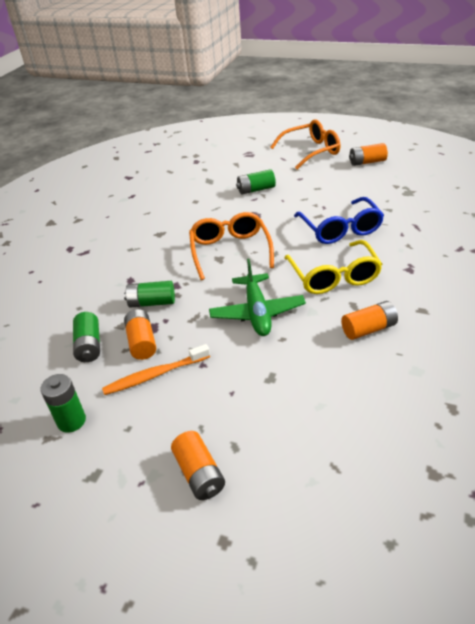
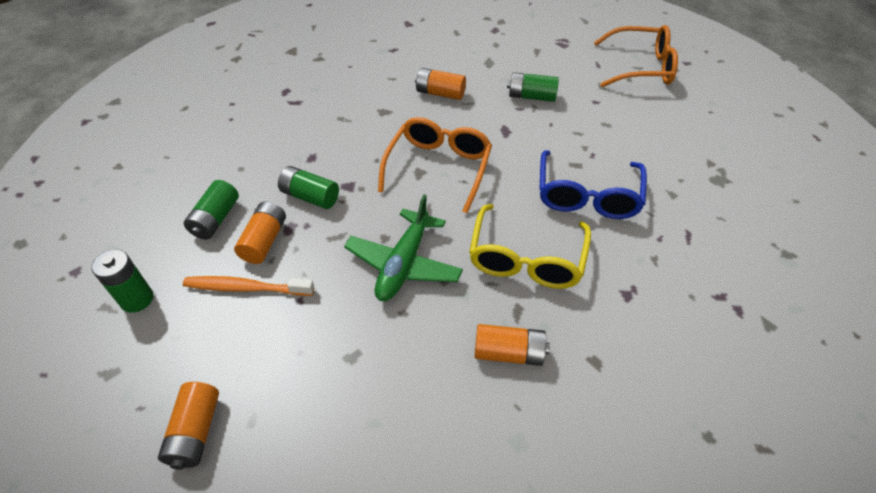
camera: 25 degrees right, 10 degrees up
orange battery [349,143,388,166] -> orange battery moved to [415,68,466,100]

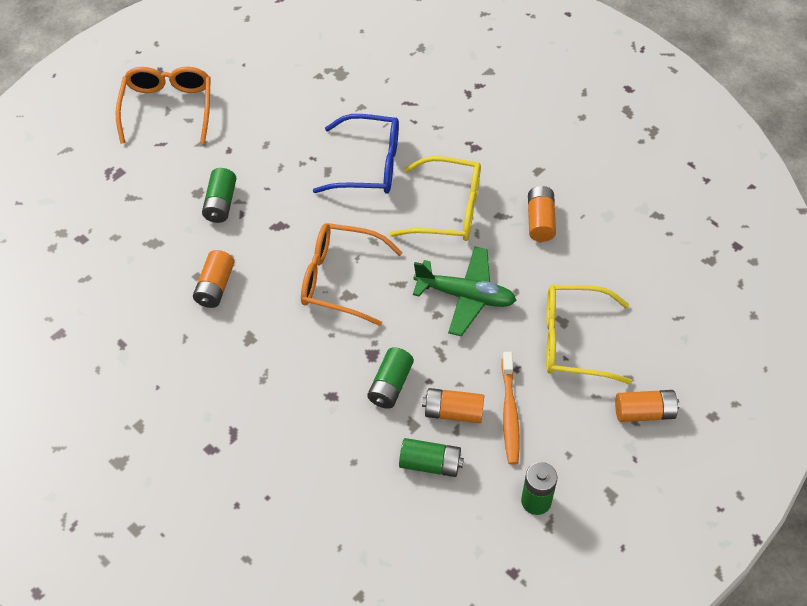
camera: 95 degrees left, 5 degrees up
none -> yellow glasses [546,285,632,384]

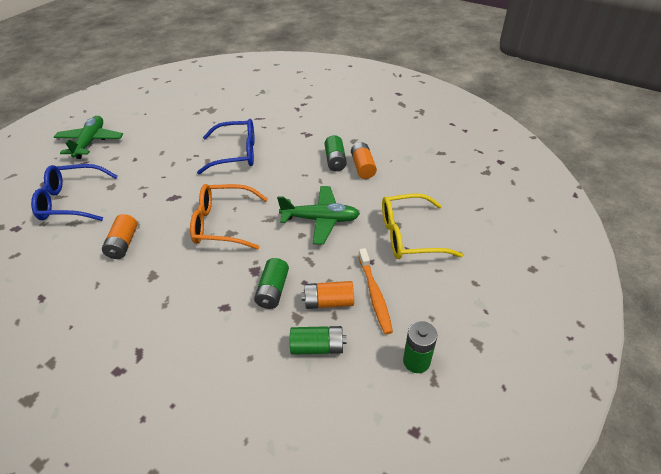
camera: 10 degrees left, 10 degrees down
orange glasses [116,67,211,144] -> green plane [54,116,123,159]
green battery [202,168,236,223] -> green battery moved to [325,135,347,171]
yellow glasses [390,156,481,241] -> none
orange battery [615,390,680,422] -> none
none -> blue glasses [31,164,118,221]

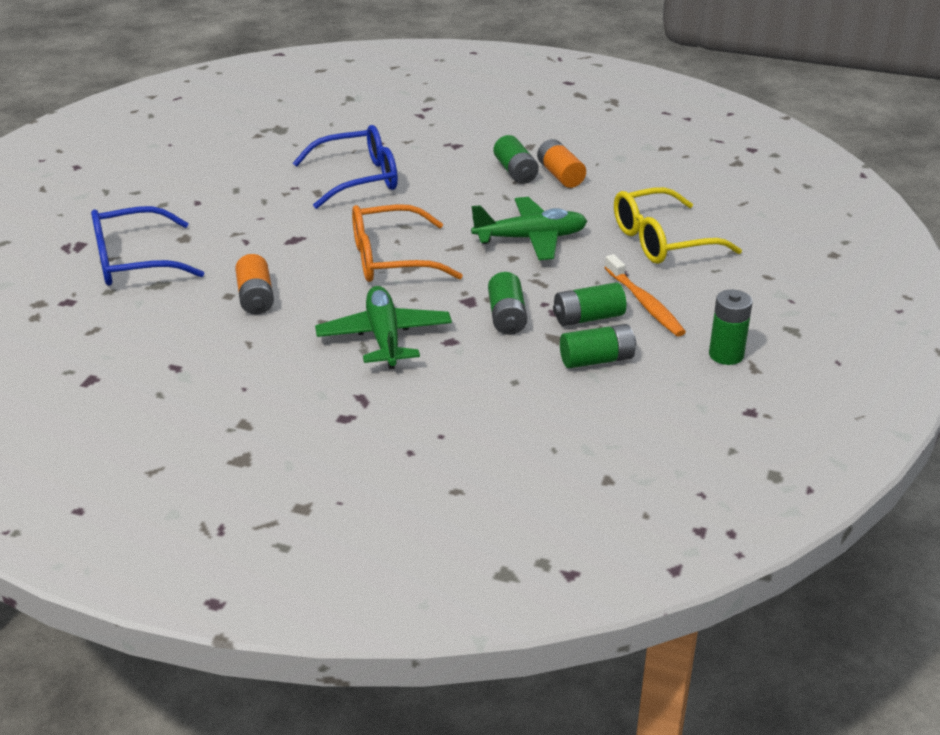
camera: 15 degrees left, 10 degrees down
green plane [54,116,123,159] -> green plane moved to [315,286,452,370]
orange battery [301,281,354,309] -> green battery [553,282,626,326]

